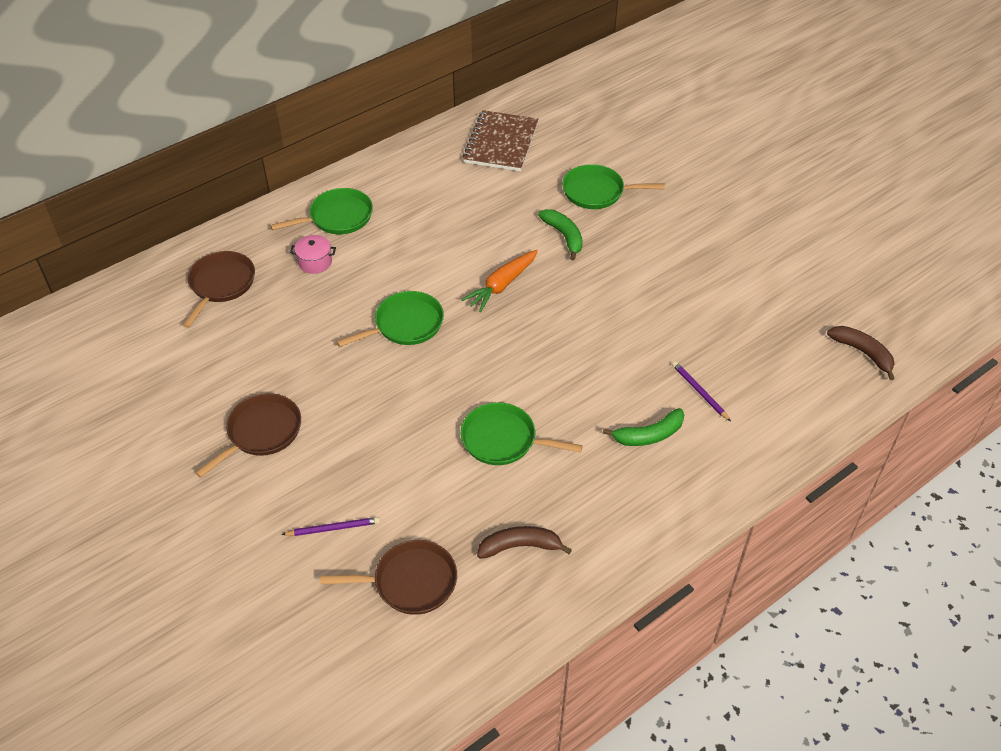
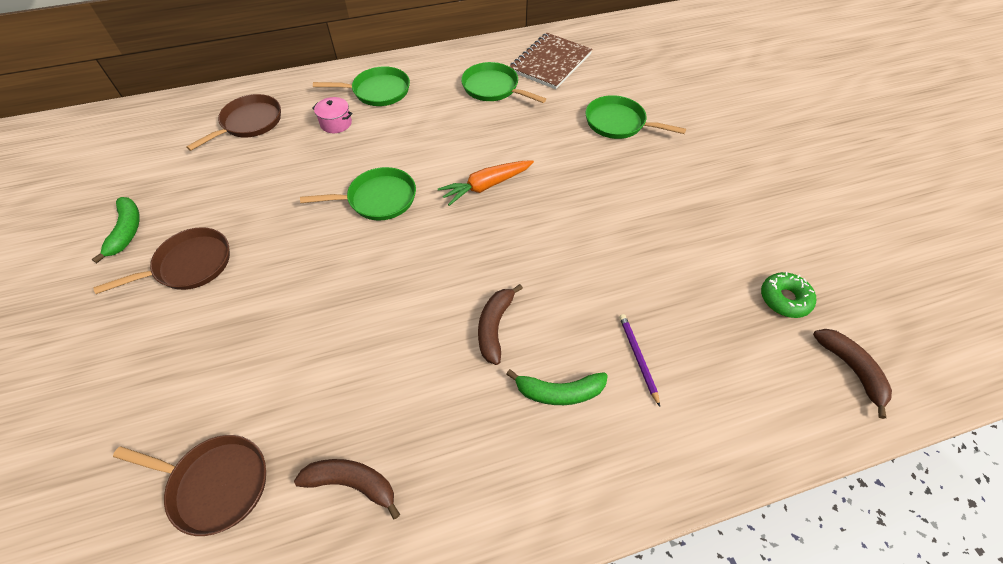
camera: 20 degrees right, 5 degrees up
purple pencil [281,517,380,536] -> none
green pan [461,402,583,465] -> green pan moved to [461,62,546,103]
green banana [538,209,583,260] -> green banana moved to [92,197,140,263]
none -> brown banana [478,284,523,365]
none -> green donut [761,272,816,318]

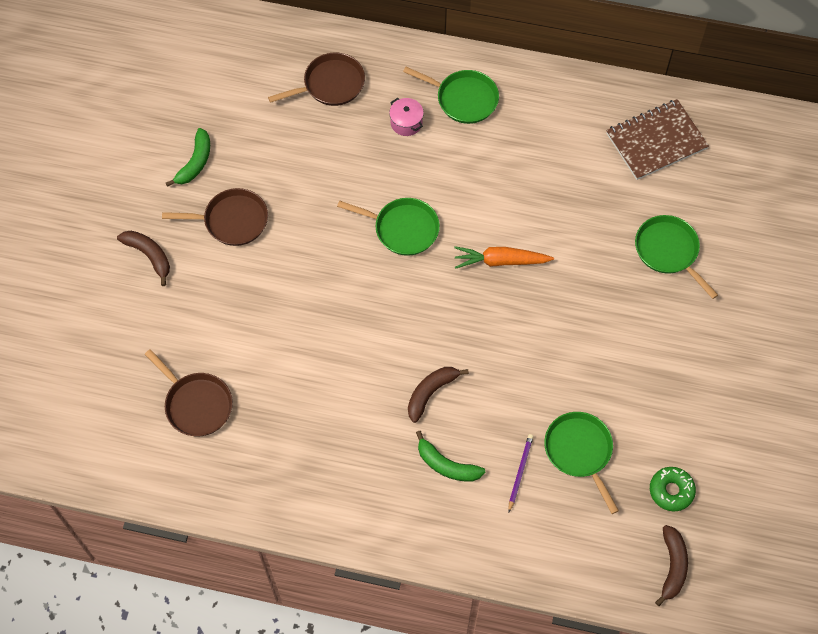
camera: 30 degrees right, 10 degrees up
brown banana [294,459,400,520] -> brown banana moved to [117,231,170,286]
green pan [461,62,546,103] -> green pan moved to [544,412,619,514]

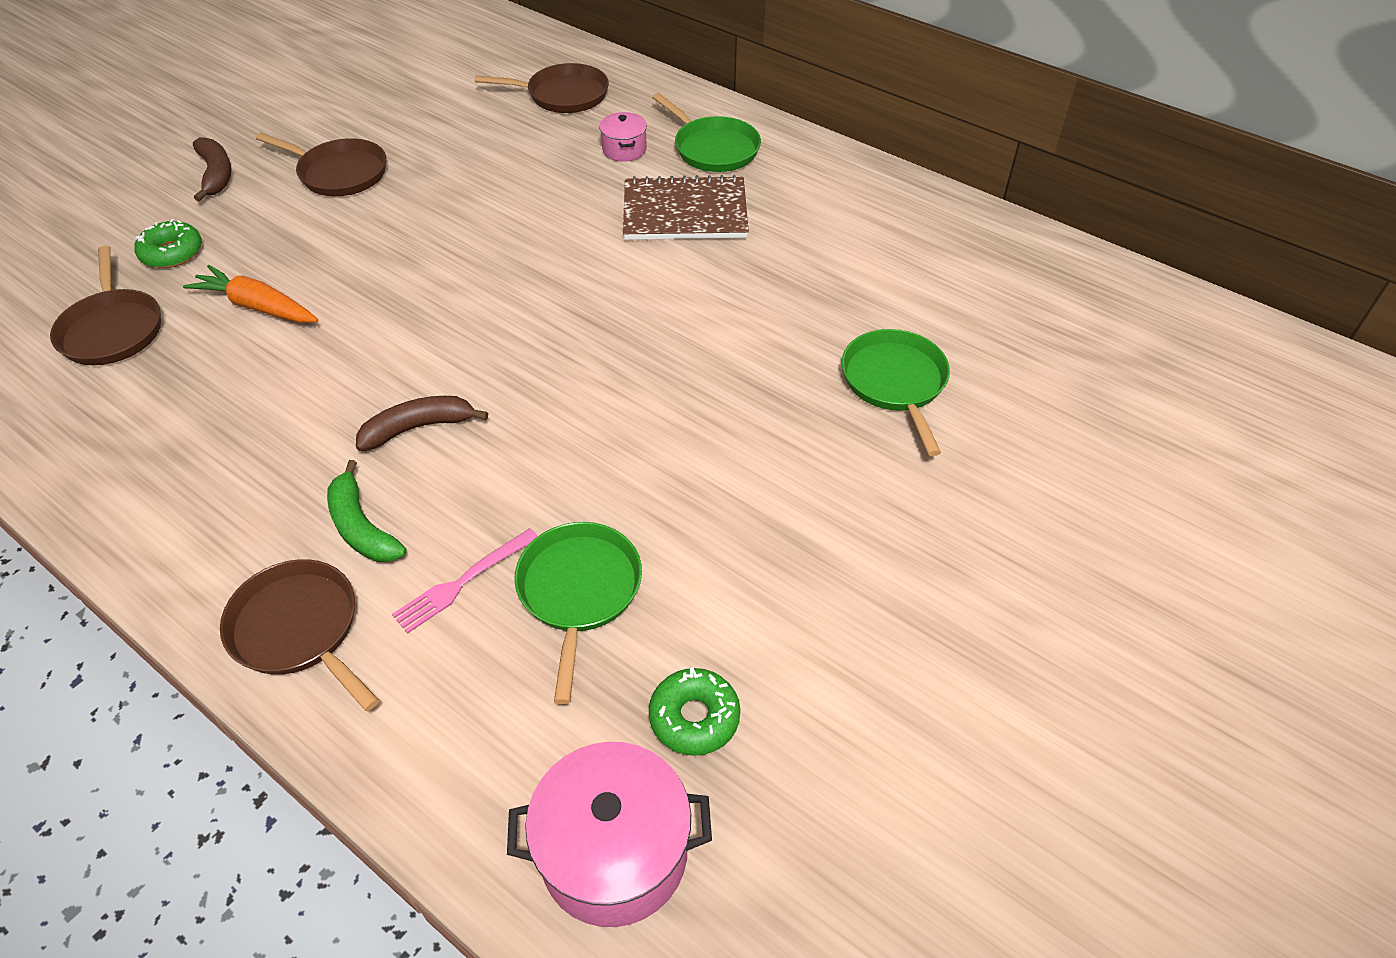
camera: 25 degrees right, 15 degrees down
green banana [166,128,210,187] -> none
green pan [337,198,440,256] -> none
orange carrot [454,246,554,269] -> orange carrot moved to [183,265,318,323]
purple pencil [508,434,534,512] -> pink fork [392,528,538,634]
brown notebook [606,99,709,180] -> brown notebook moved to [623,175,749,240]
brown banana [655,525,688,606] -> pink pot [507,742,712,927]
none -> green donut [134,219,202,268]
none -> brown pan [220,559,379,711]

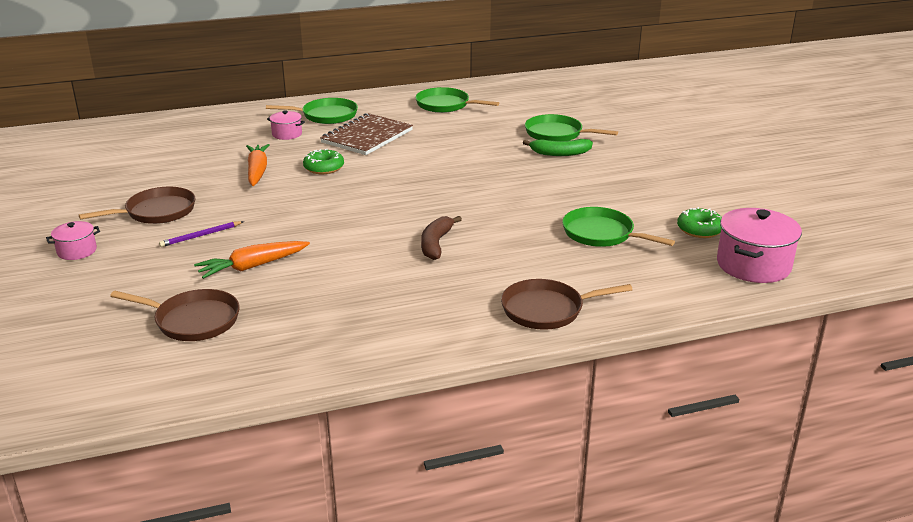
camera: 55 degrees left, 20 degrees down
green donut [134,219,202,268] -> green donut moved to [303,148,344,174]
brown banana [193,137,232,202] -> pink pot [46,221,100,260]
green banana [327,460,407,562] -> green banana moved to [523,139,593,156]
pink fork [392,528,538,634] -> none
brown pan [475,63,609,113] -> none
none -> purple pencil [159,221,244,247]
none -> orange carrot [246,144,270,186]
none -> green pan [415,87,499,113]

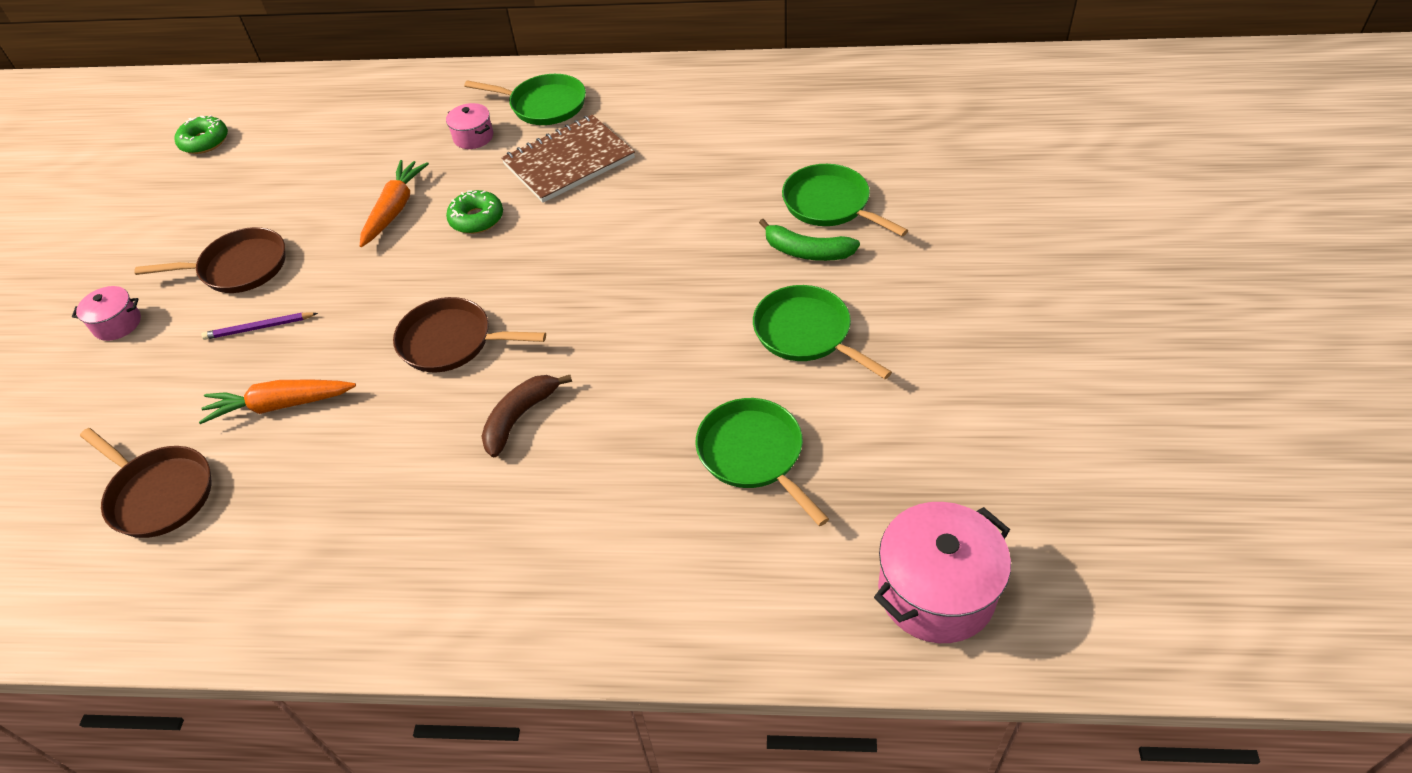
camera: 25 degrees right, 20 degrees up
green pan [415,87,499,113] -> green pan moved to [753,285,892,379]
brown pan [501,279,633,330] -> brown pan moved to [393,297,546,372]
green donut [677,207,722,238] -> green donut moved to [175,115,228,154]

